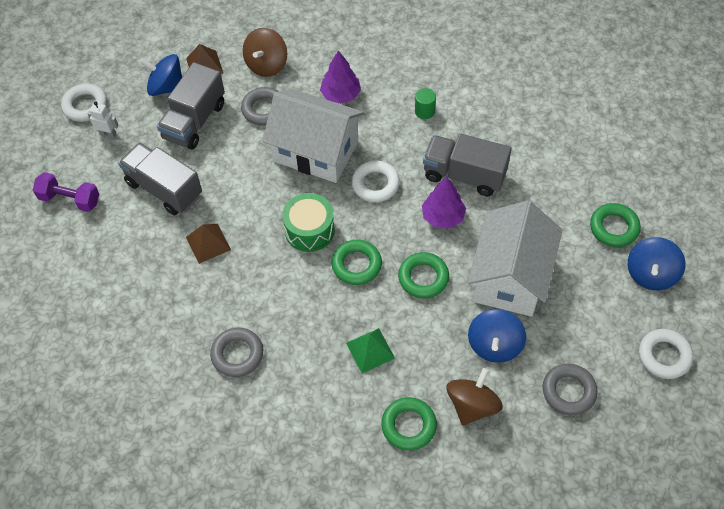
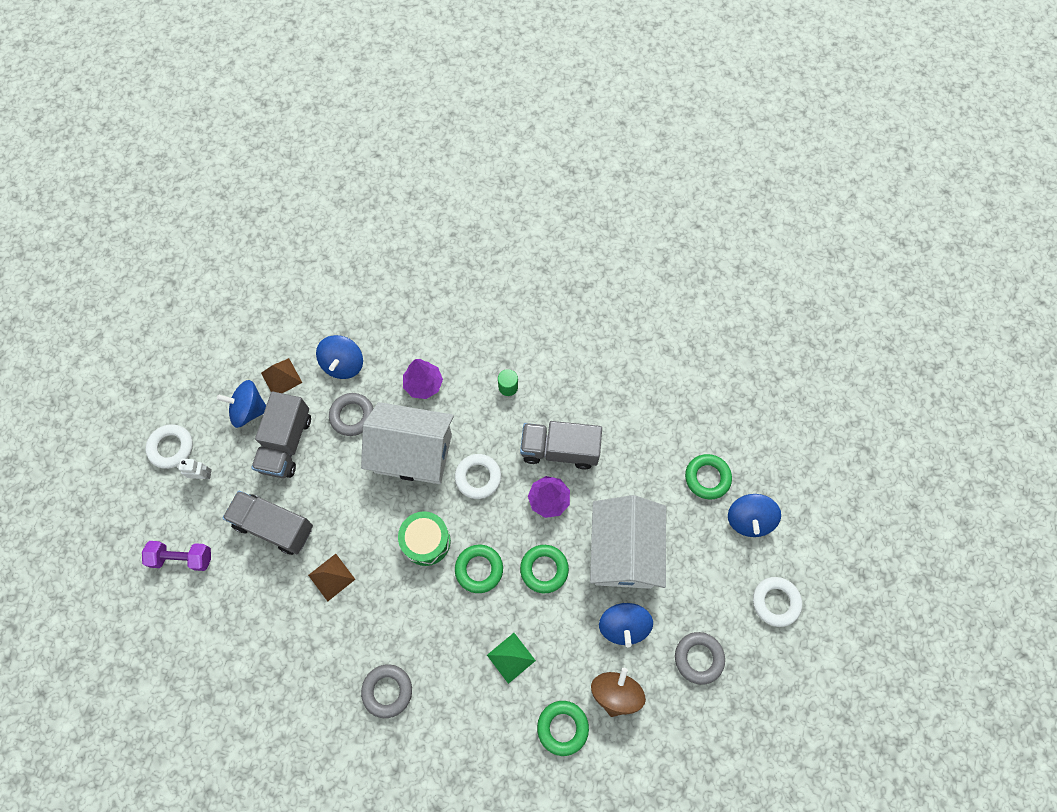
camera: 15 degrees left, 10 degrees up
brown spinning top [243,28,287,77] -> blue spinning top [316,335,363,379]

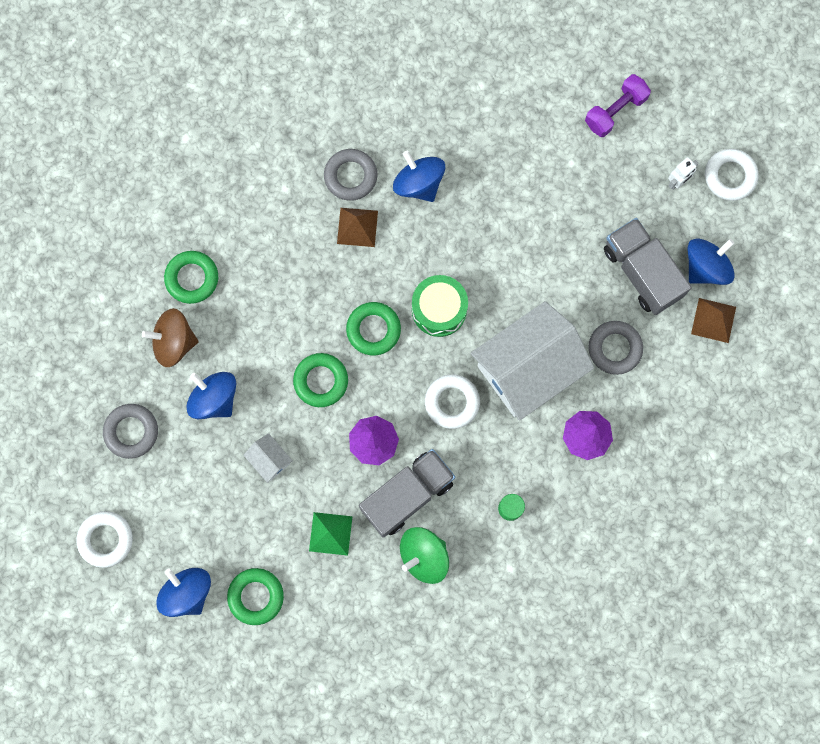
camera: 135 degrees right, 10 degrees up
grey truck [223,491,313,555] -> none
brown pyramid [308,554,356,601] -> brown pyramid moved to [337,208,378,247]
blue spinning top [316,335,363,379] -> blue spinning top moved to [393,151,445,202]
green pyramid [487,633,536,684] -> green pyramid moved to [309,512,353,556]
white house [590,495,666,589] -> white house [243,433,293,483], size x0.40
brown spinning top [591,668,646,717] -> brown spinning top turned 120 degrees clockwise [142,308,199,367]
none -> green spinning top [400,527,449,584]

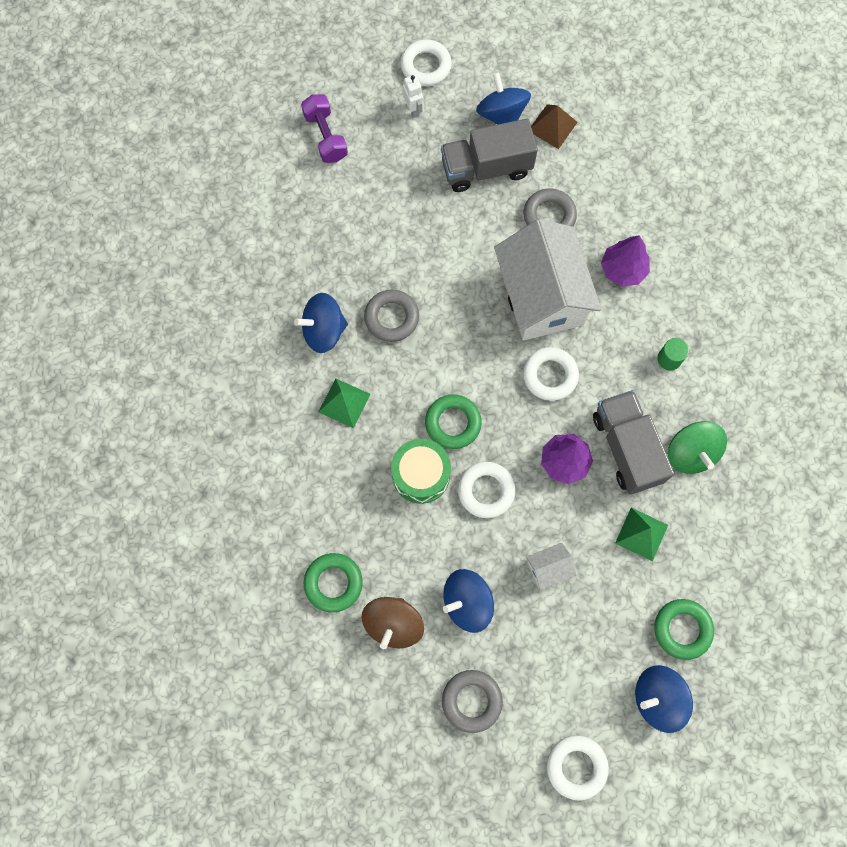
camera: 70 degrees left, 5 degrees down
green ring [293,353,348,407] -> white ring [458,462,516,518]
grey ring [324,149,377,201] -> grey ring moved to [364,290,419,342]
brown pyramid [337,208,378,247] -> green pyramid [319,379,371,428]
green drum [412,275,468,337] -> green drum moved to [391,439,451,504]

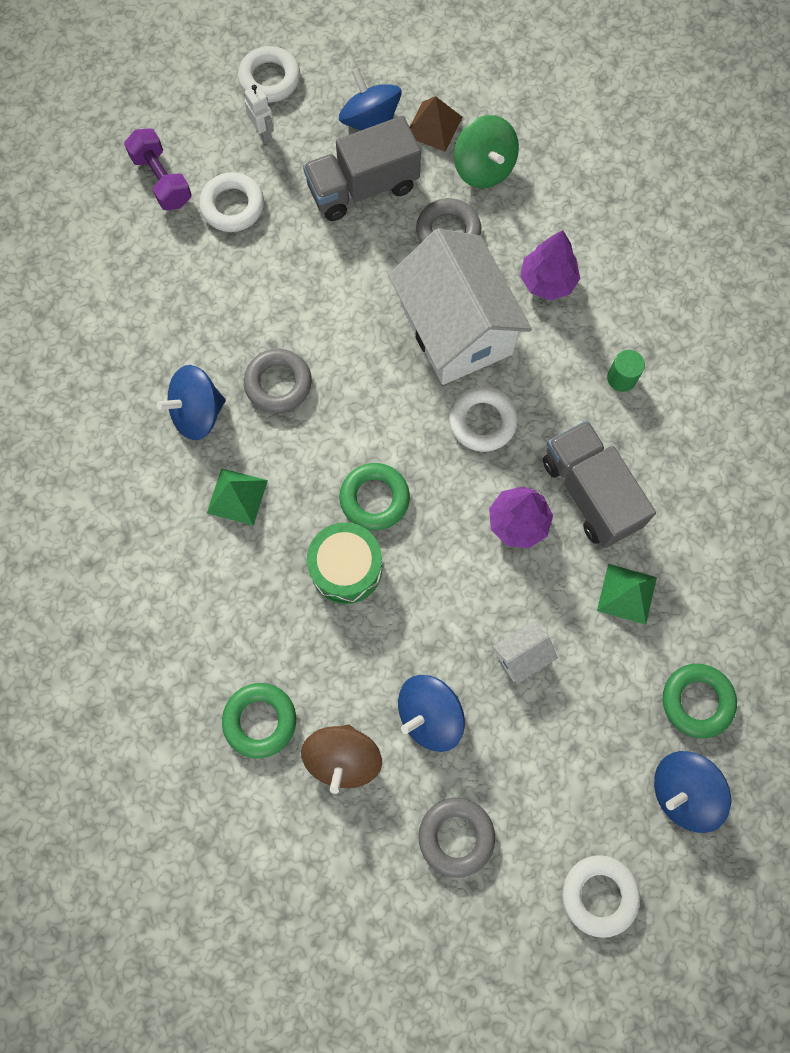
camera: 10 degrees left, 0 degrees up
white ring [458,462,516,518] -> white ring moved to [199,172,264,232]
green spinning top [668,421,727,474] -> green spinning top moved to [454,115,519,188]

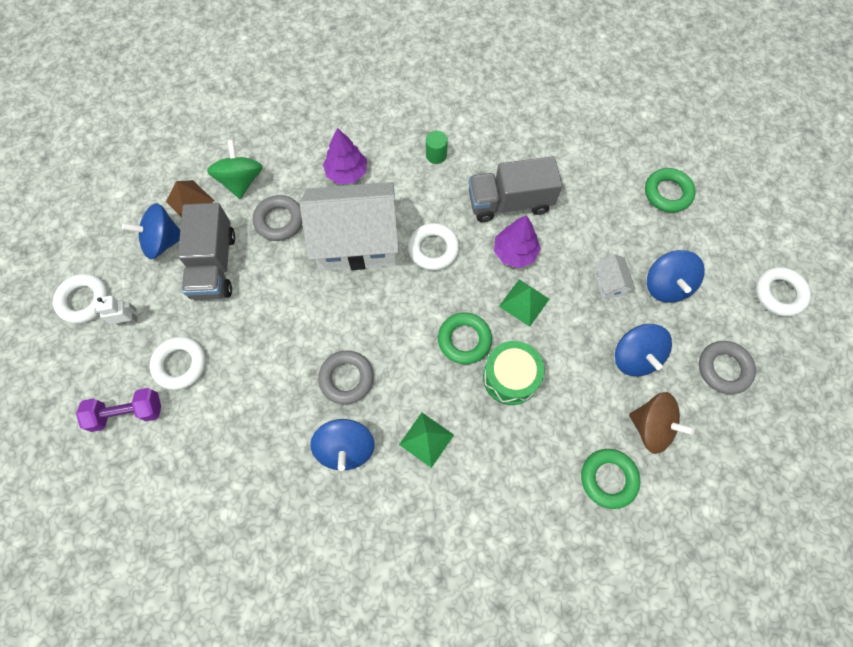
camera: 70 degrees left, 5 degrees down
green spinning top [454,115,519,188] -> green spinning top turned 90 degrees counterclockwise [207,140,263,199]
green pyramid [597,564,657,625] -> green pyramid moved to [499,279,550,327]
blue spinning top [654,751,731,833] -> blue spinning top moved to [647,250,705,303]

